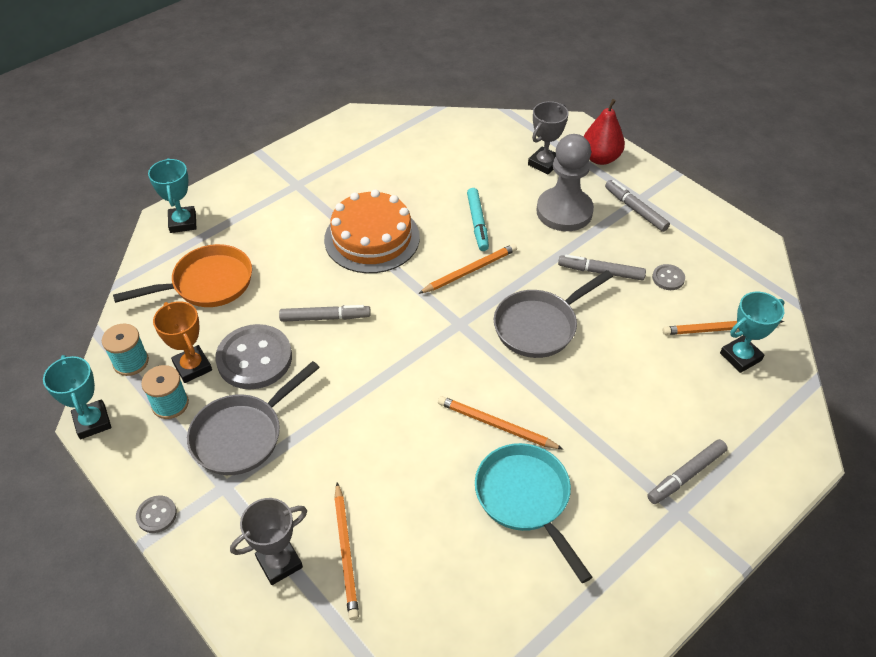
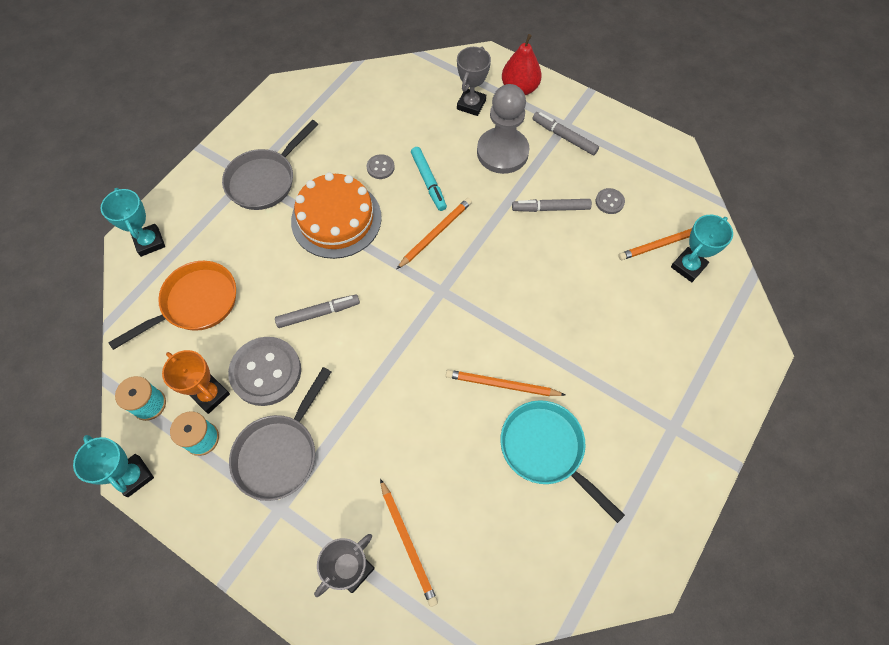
camera: 15 degrees left, 15 degrees up
grey button [136,495,177,533] -> grey button moved to [367,154,395,179]
grey pan [494,270,613,358] -> grey pan moved to [222,120,318,210]
grey marker [647,439,728,504] -> none

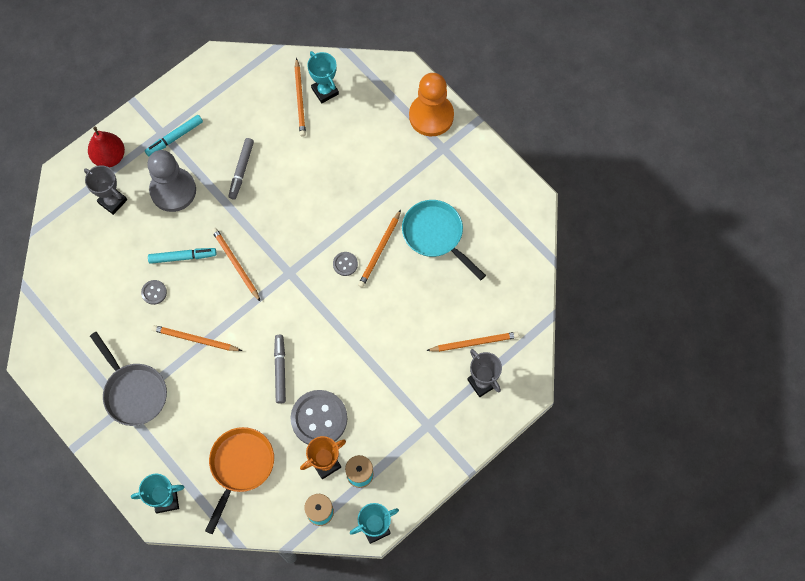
camera: 75 degrees left, 5 degrees up
orange pan [108,261,236,350] -> orange pan turned 45 degrees clockwise [205,427,274,534]
grey pan [229,367,331,501] -> none
orange cake [291,172,382,259] -> orange pencil [152,325,242,351]
turquoise pan [500,400,625,523] -> turquoise pan turned 75 degrees clockwise [402,200,486,280]
grey marker [532,112,599,155] -> turquoise marker [145,115,203,157]
grey button [596,188,625,214] -> grey button moved to [333,252,358,276]
none -> orange pawn [409,73,454,136]

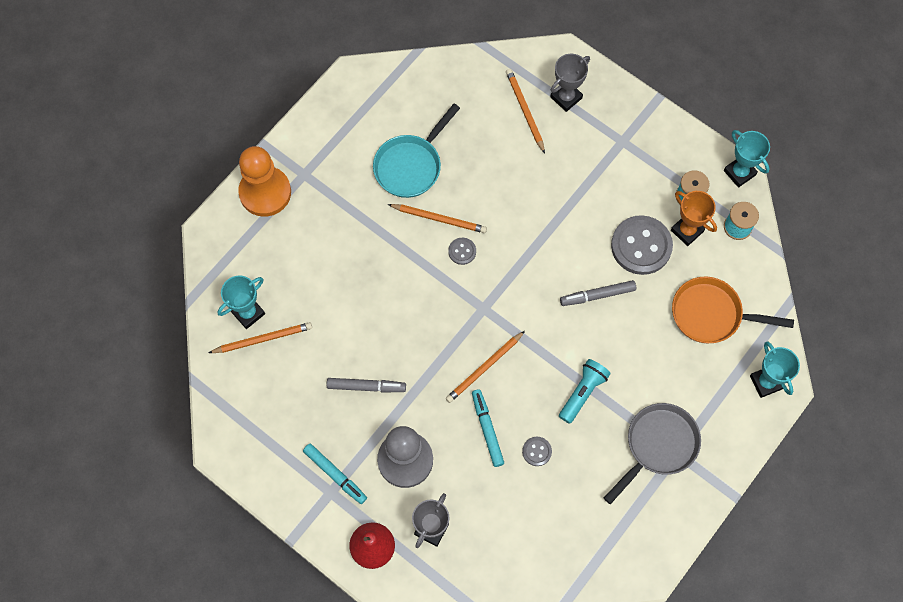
camera: 100 degrees left, 0 degrees up
orange pencil [152,325,242,351] -> turquoise flashlight [559,359,611,424]

